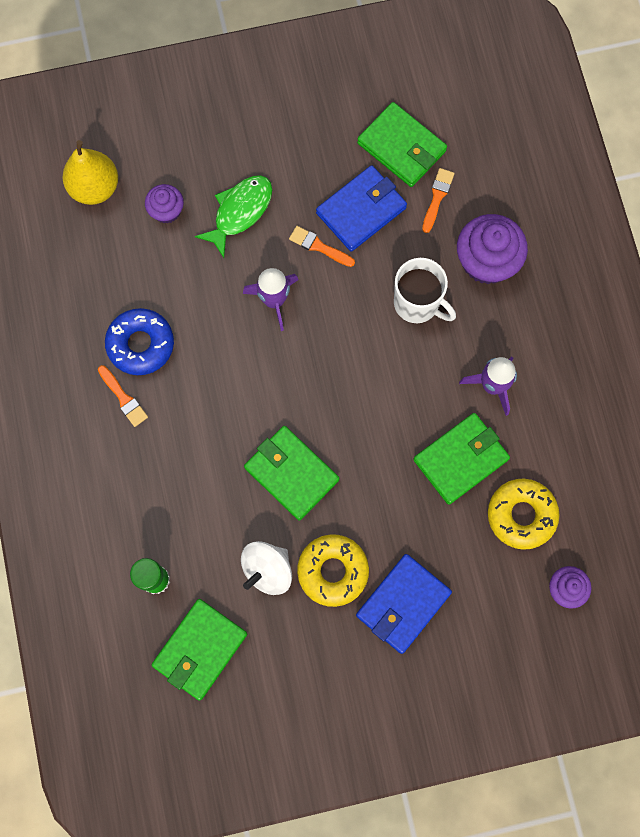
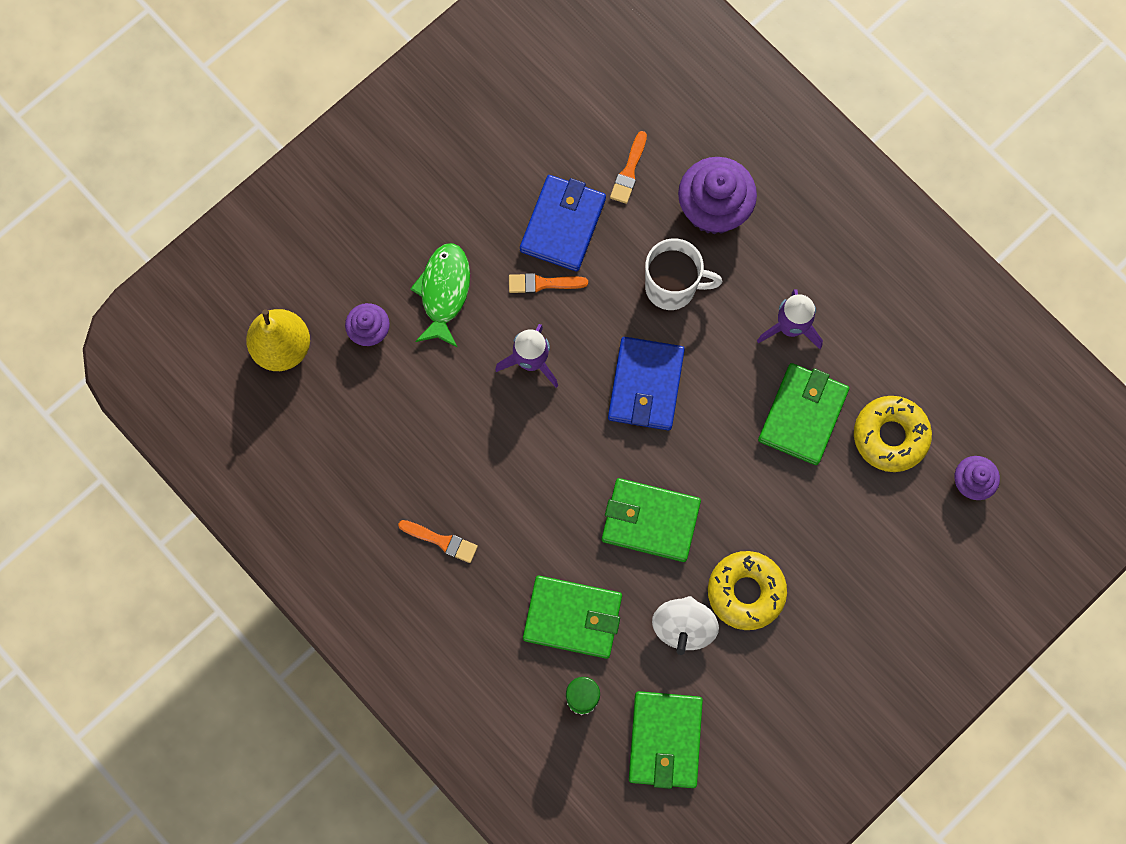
camera: 30 degrees left, 0 degrees up
blue donut [105,308,174,375] -> none
blue wallet [356,554,452,654] -> blue wallet moved to [608,337,685,430]
green wallet [357,102,447,187] -> green wallet moved to [523,575,622,659]
orange brush [422,168,455,233] -> orange brush turned 150 degrees counterclockwise [610,131,647,204]

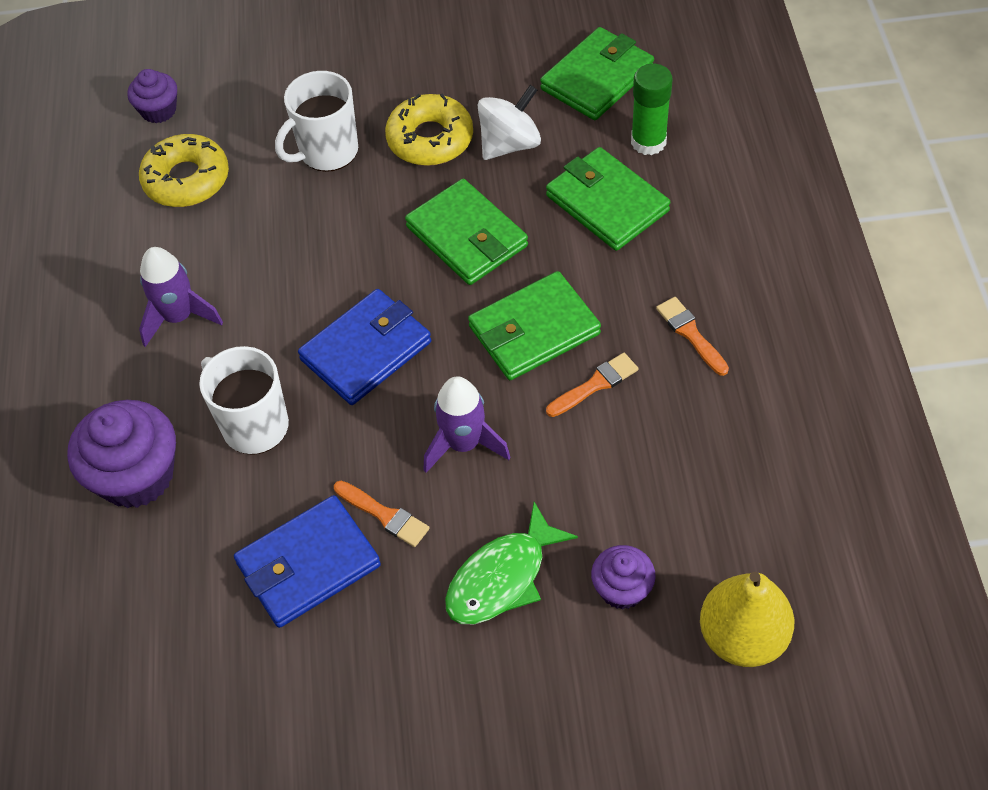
camera: 140 degrees left, 20 degrees down
orange brush [610,131,647,204] -> orange brush moved to [546,353,638,417]
green wallet [758,363,849,465] -> green wallet moved to [468,271,601,380]
none -> white mug [275,71,358,172]

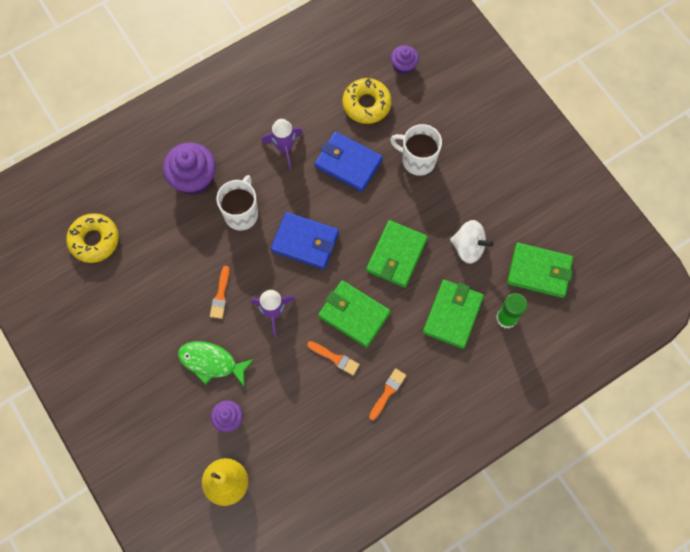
camera: 60 degrees right, 15 degrees up
blue wallet [234,495,381,628] -> blue wallet moved to [314,131,383,192]
yellow donut [385,93,473,166] -> yellow donut moved to [66,213,119,263]

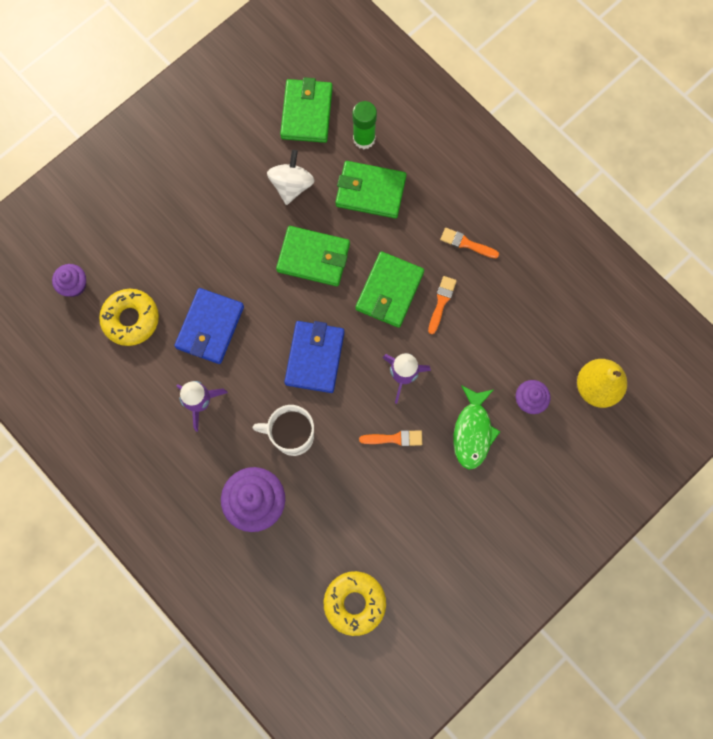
camera: 100 degrees left, 5 degrees up
white mug [390,124,442,176] -> none

